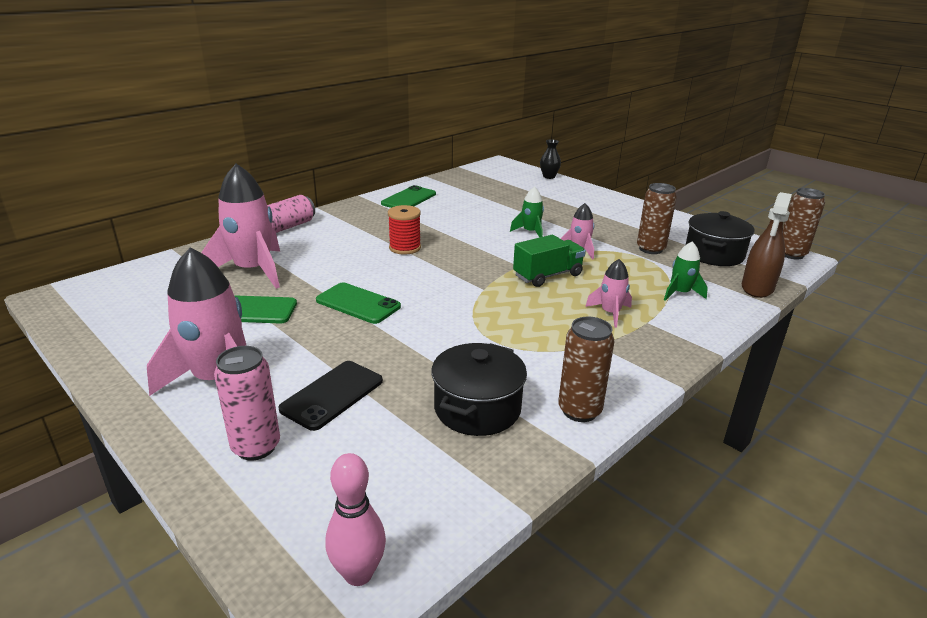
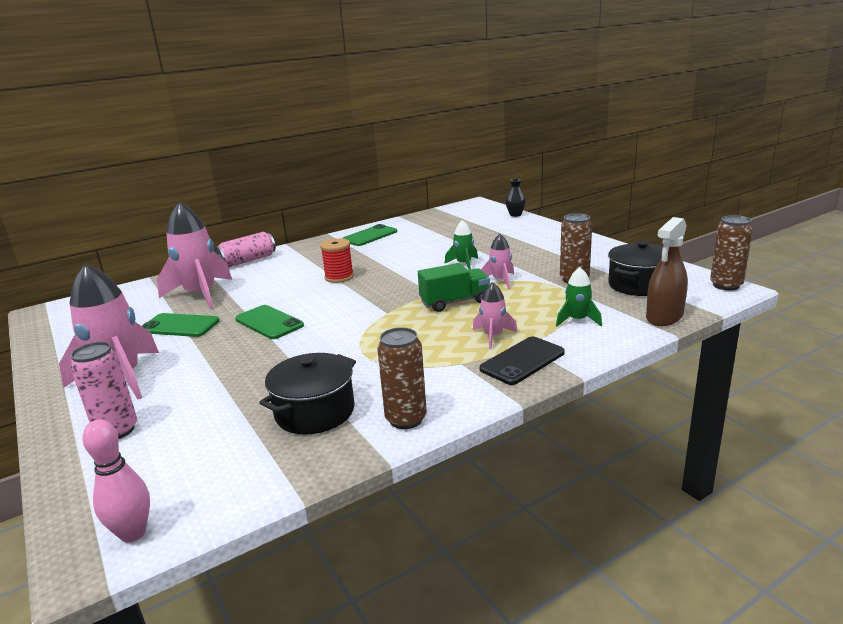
camera: 15 degrees right, 5 degrees down
black phone [278,361,383,431] -> black phone moved to [480,336,565,385]

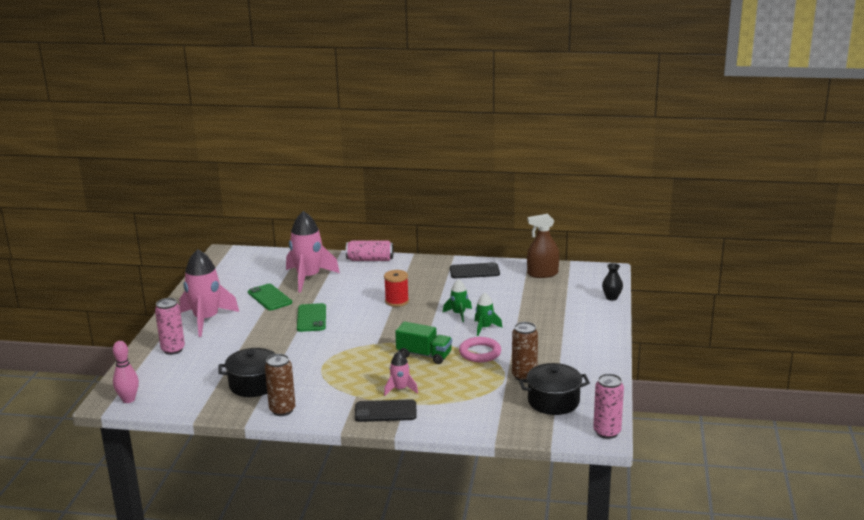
camera: 40 degrees right, 0 degrees up
green phone [342,224,397,246] -> black phone [450,262,500,278]
pink rocket [481,234,514,289] -> pink ring [459,337,501,362]
green rocket [556,267,602,326] -> green rocket moved to [443,279,472,322]
brown spray bottle [646,217,688,326] -> brown spray bottle moved to [527,214,559,278]
brown can [710,215,753,291] -> pink can [593,374,624,439]

